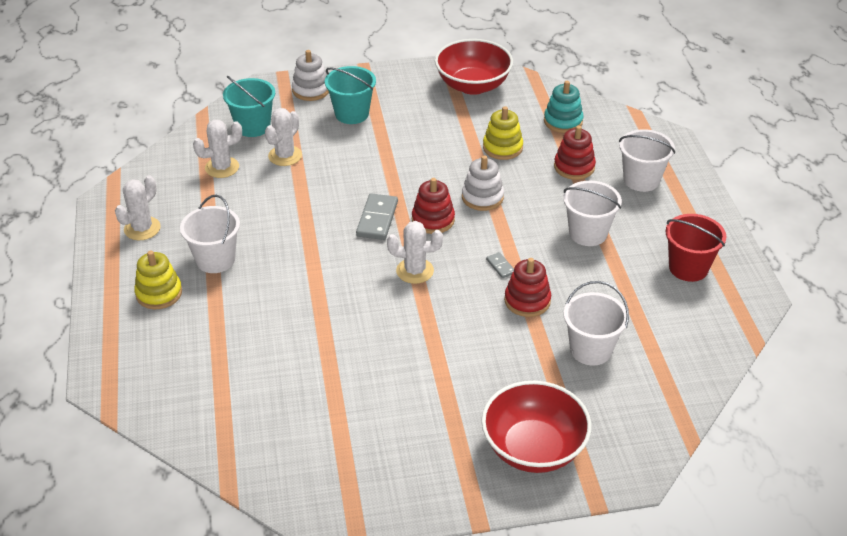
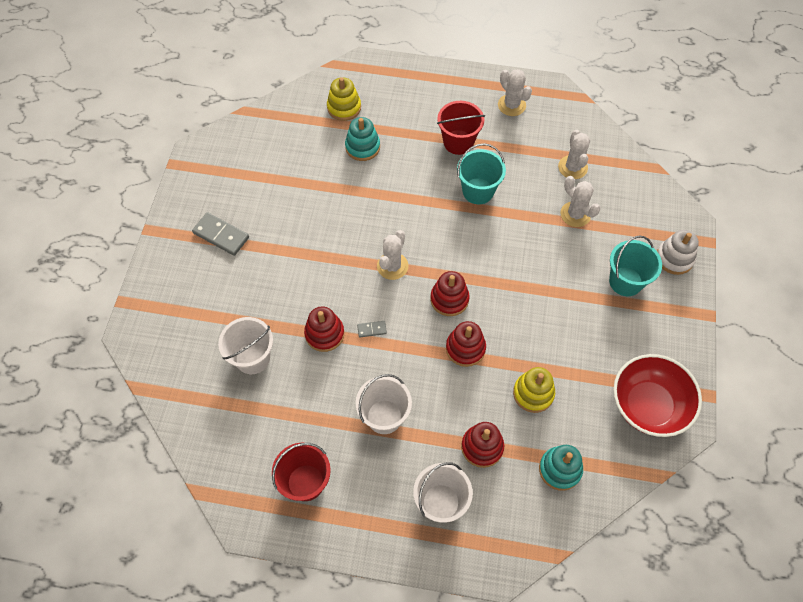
camera: 110 degrees right, 20 degrees up
yellow stacking toy [134,251,182,309] -> yellow stacking toy moved to [327,77,361,121]
white bucket [180,195,240,273] -> red bucket [437,101,485,155]
turquoise bucket [223,76,275,137] -> turquoise bucket moved to [457,143,506,204]
grey domino [356,193,398,240] -> grey domino moved to [192,212,249,256]
white stacking toy [462,155,504,211] -> red stacking toy [446,321,486,367]
red bowl [481,381,592,473] -> none
none -> turquoise stacking toy [345,117,380,161]

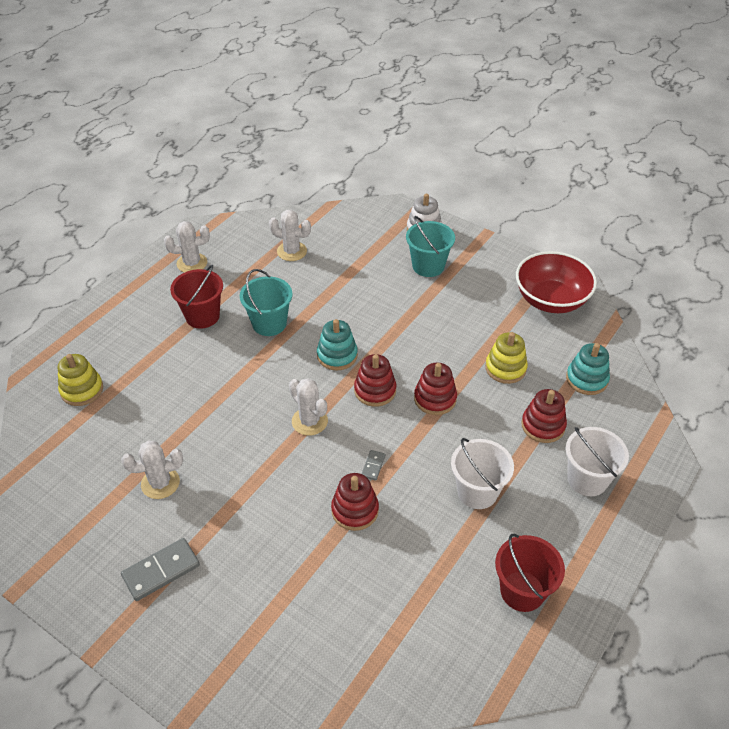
camera: 65 degrees left, 15 degrees down
white bucket [218,317,273,374] -> none
turquoise stacking toy [345,117,380,161] -> turquoise stacking toy moved to [317,319,358,371]
white cactus [561,176,601,227] -> white cactus moved to [121,440,183,499]

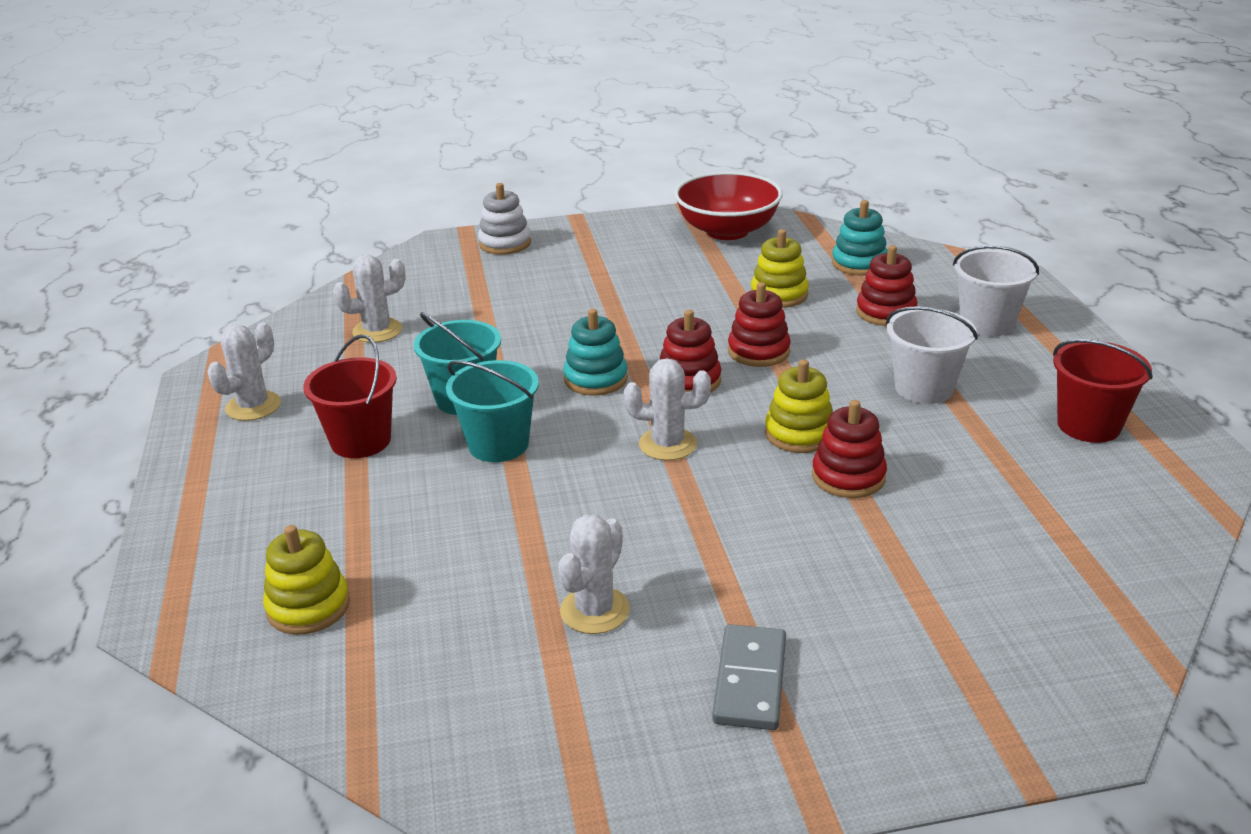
camera: 45 degrees left, 15 degrees down
grey domino [362,450,385,481] -> yellow stacking toy [765,359,833,453]
turquoise bucket [406,216,455,277] -> turquoise bucket moved to [446,360,539,462]

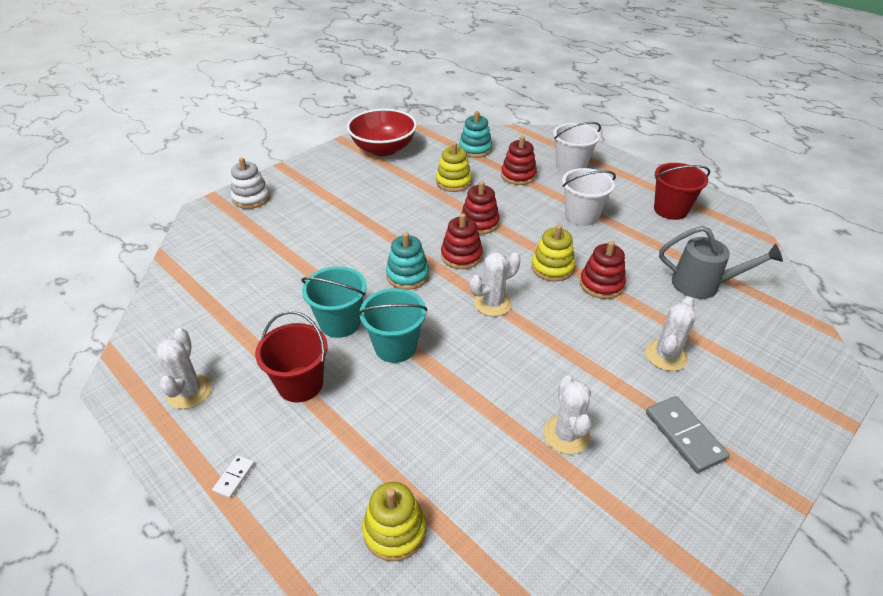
camera: 35 degrees left, 10 degrees up
white cactus [333,255,406,343] -> white cactus moved to [646,296,696,371]
none -> white domino [212,455,255,498]
none -> grey watering can [659,226,783,299]

